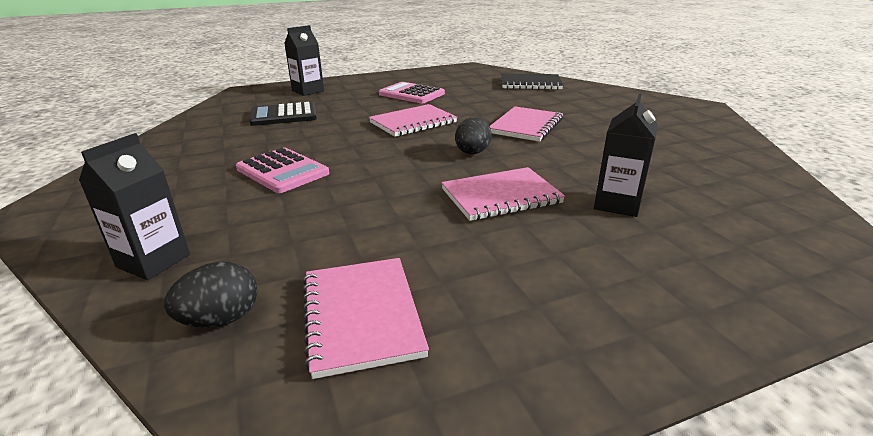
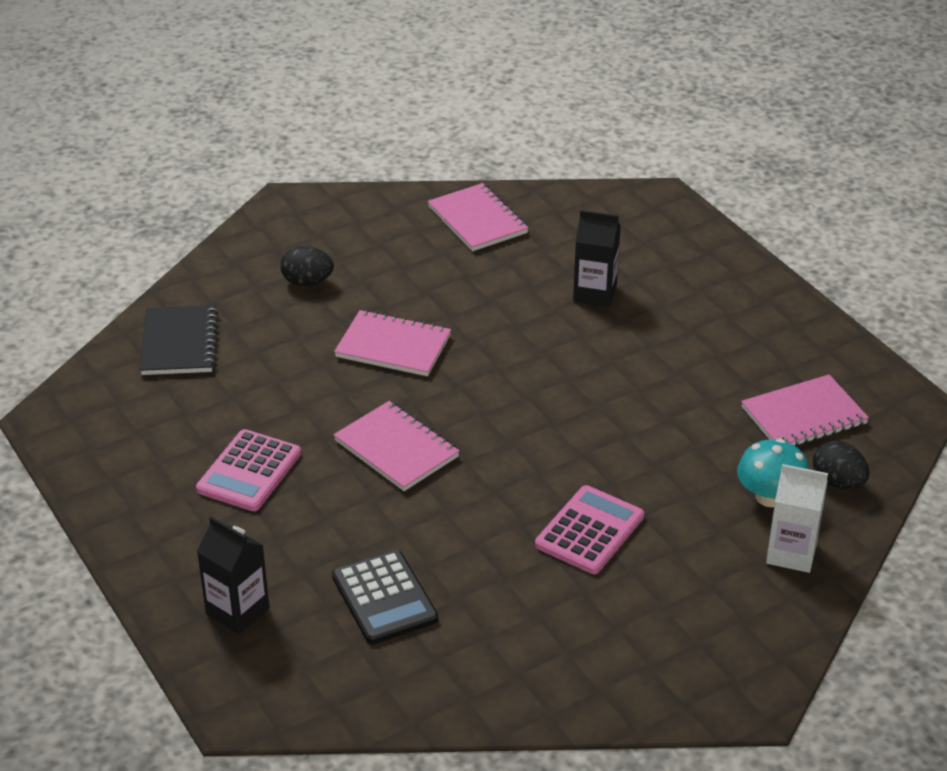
camera: 100 degrees left, 10 degrees up
black carton [79,133,190,280] -> white carton [766,464,828,573]
pink notebook [442,167,565,221] -> pink notebook moved to [428,183,529,251]
black egg [455,117,492,154] -> black egg moved to [280,246,334,286]
none -> turquoise mushroom [737,439,809,507]

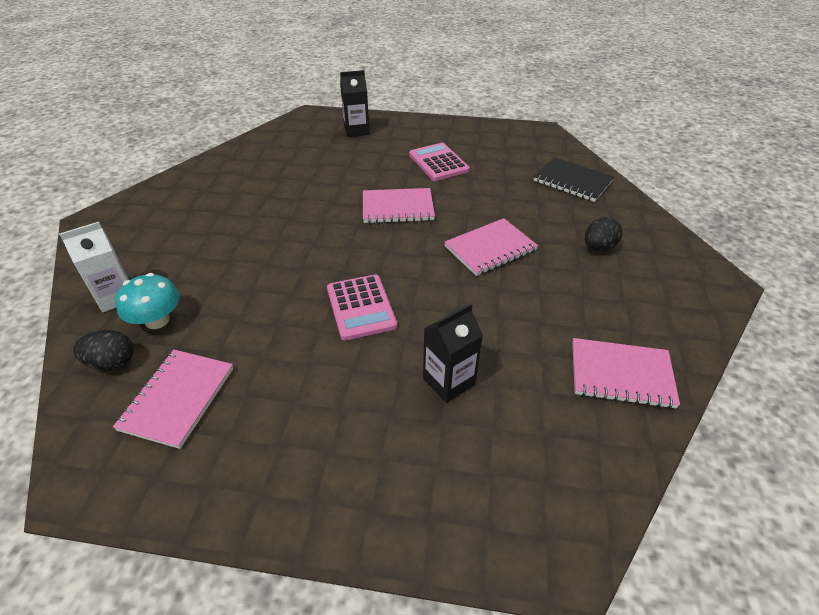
camera: 130 degrees right, 5 degrees up
black calculator [332,550,438,644] -> none
pink calculator [535,485,644,574] -> pink calculator moved to [327,274,397,341]

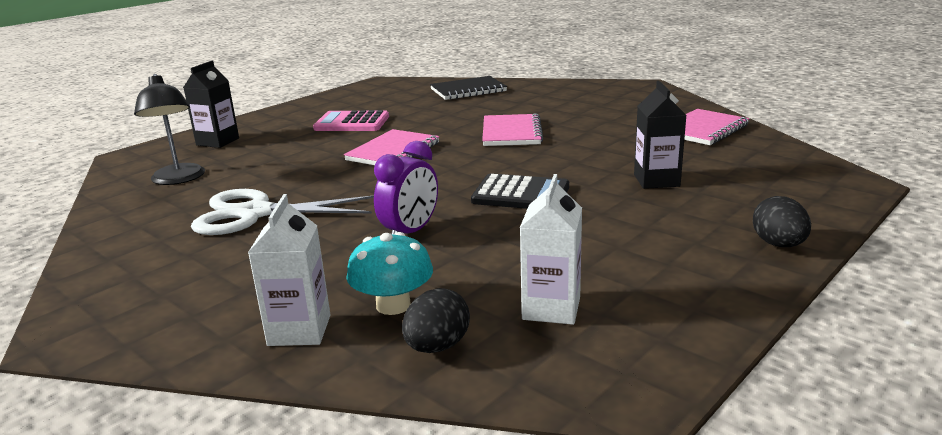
camera: 55 degrees left, 20 degrees down
pink notebook [113,350,233,449] -> white carton [520,174,582,325]
pink calculator [327,274,397,341] -> black calculator [471,174,569,209]
black egg [585,217,622,251] -> black egg moved to [753,196,811,247]
none -> black lamp [134,74,205,185]
none -> white scissors [191,189,374,235]
none -> purple clock [374,141,438,234]

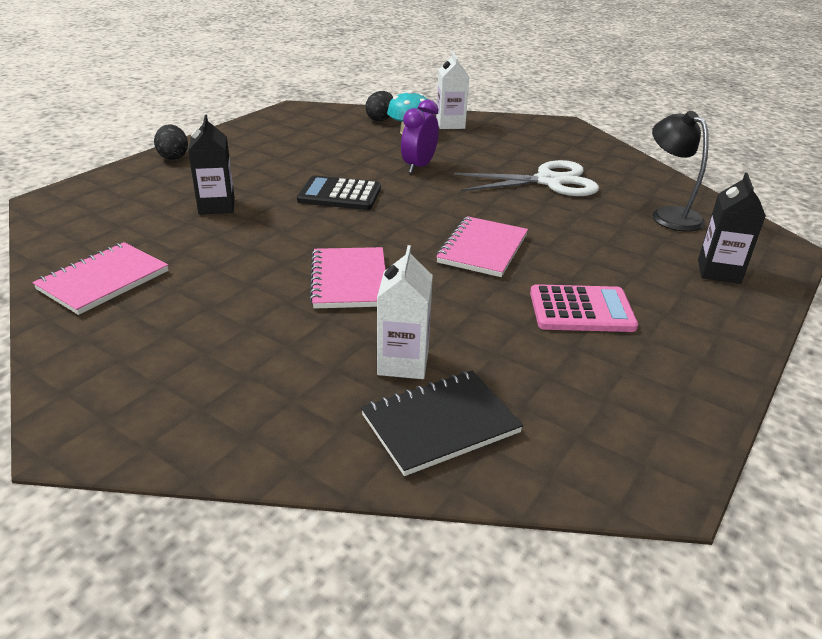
camera: 170 degrees right, 10 degrees up
white carton [520,174,582,325] -> white carton moved to [377,245,433,379]

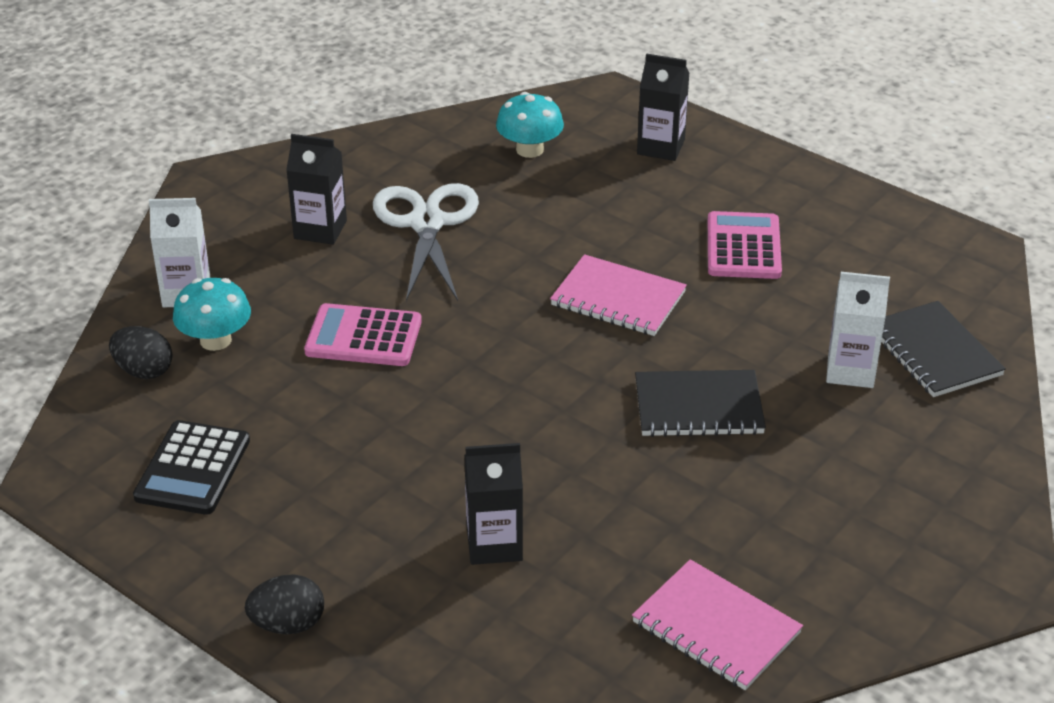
camera: 85 degrees left, 5 degrees up
black calculator [297,175,381,210] -> black calculator moved to [133,420,250,515]
pink notebook [309,247,386,309] -> black notebook [635,370,766,437]
purple clock [401,99,439,173] -> pink calculator [304,303,422,366]
black lamp [652,111,709,232] -> turquoise mushroom [496,92,564,158]
none -> black carton [286,134,347,245]

